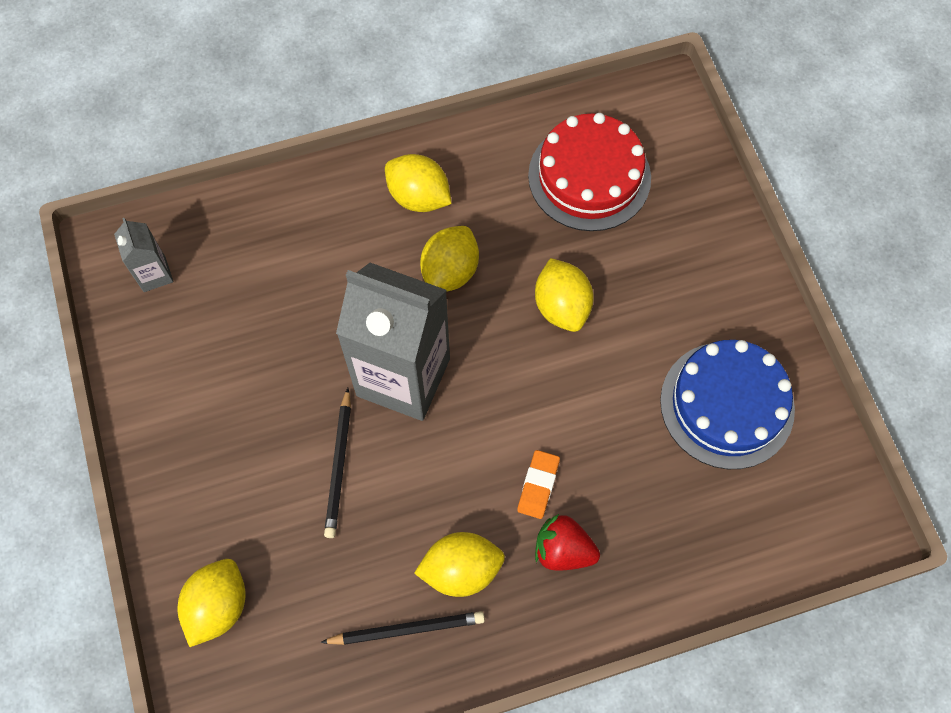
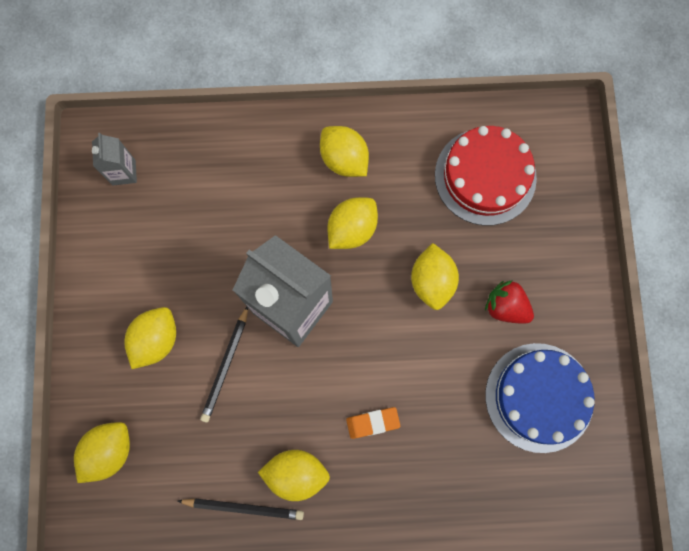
camera: 15 degrees right, 10 degrees up
orange eraser [517,450,560,519] -> orange eraser turned 45 degrees clockwise [346,407,401,439]
red strawberry [535,514,600,571] -> red strawberry moved to [485,280,534,324]
none -> yellow lemon [124,307,176,369]

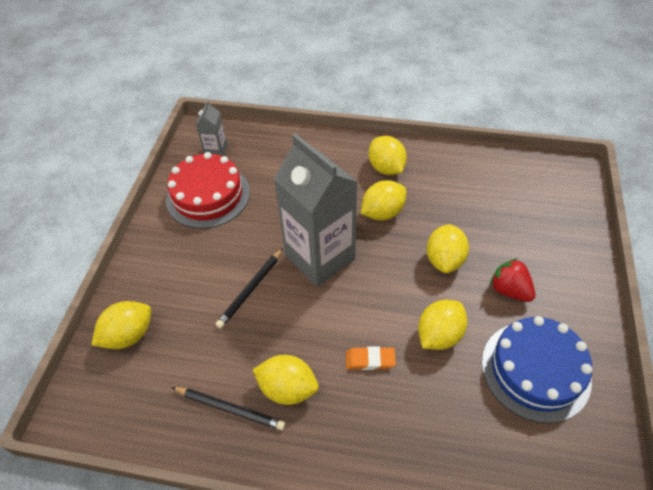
camera: 15 degrees right, 25 degrees down
yellow lemon [124,307,176,369] -> yellow lemon moved to [418,300,468,350]
red cake [435,126,537,226] -> red cake moved to [166,152,250,229]

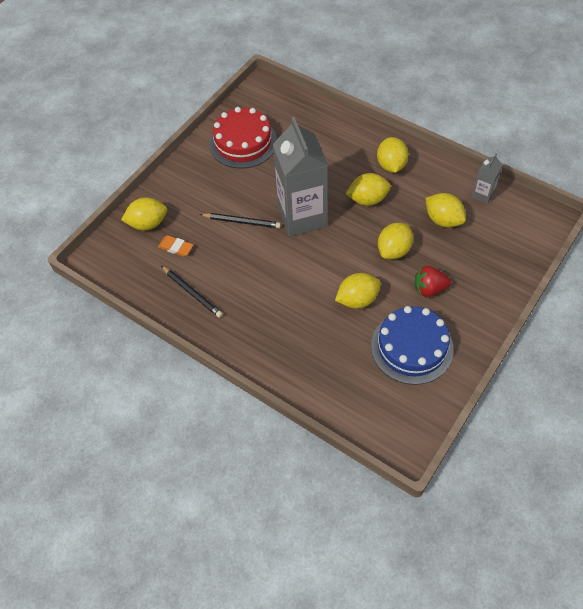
camera: 25 degrees right, 5 degrees up
grey carton [196,100,227,156] -> grey carton moved to [471,153,503,204]
black pencil [215,248,283,329] -> black pencil turned 135 degrees counterclockwise [199,213,281,228]
yellow lemon [253,355,319,405] -> yellow lemon moved to [425,193,466,228]
orange eraser [346,346,396,370] -> orange eraser moved to [158,235,193,257]
red strawberry [490,258,535,302] -> red strawberry turned 75 degrees counterclockwise [415,266,451,297]

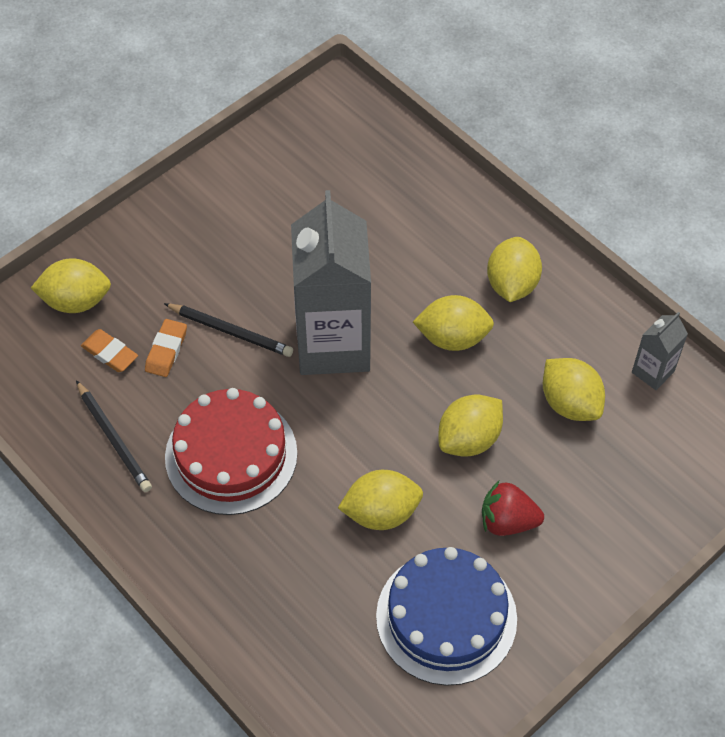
camera: 10 degrees right, 0 degrees up
red cake [209,107,277,168] -> red cake moved to [165,388,297,515]
none -> orange eraser [145,319,187,377]

